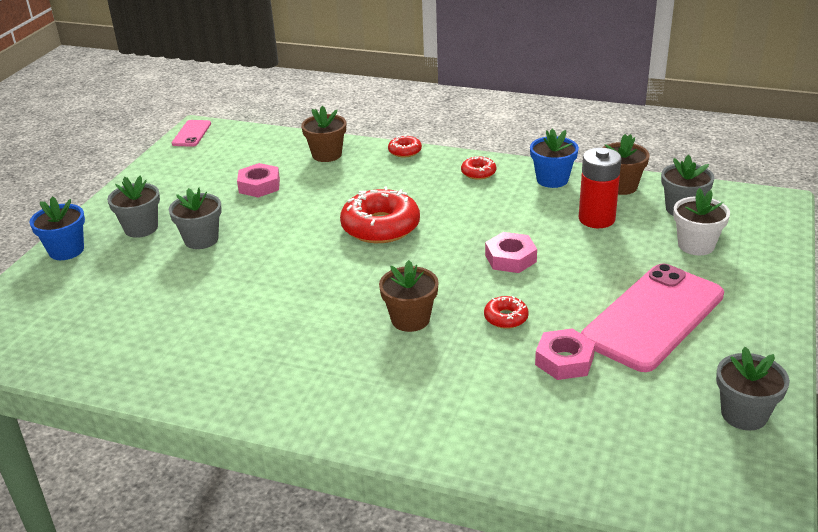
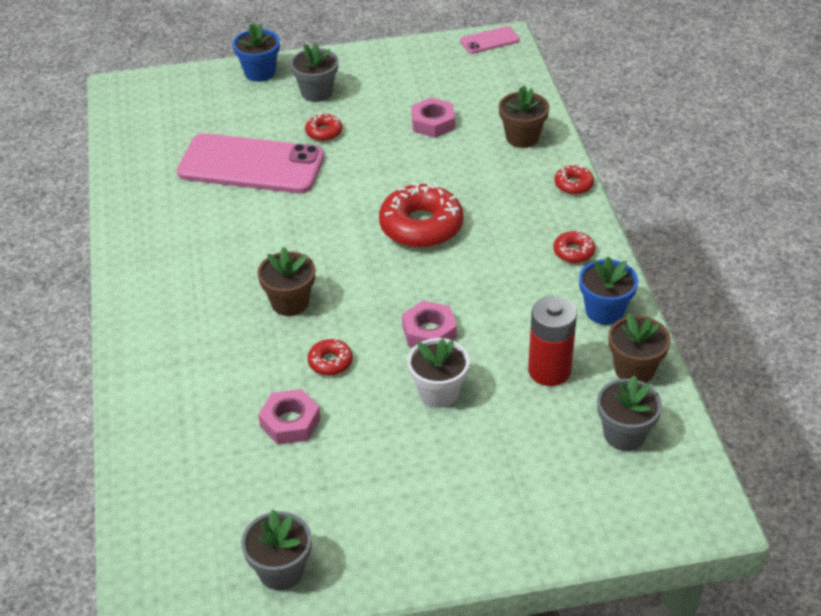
camera: 60 degrees right, 10 degrees up
grey flower pot [169,188,222,249] -> red donut [305,113,342,141]
pink phone [581,264,724,372] -> pink phone moved to [177,133,324,193]
white flower pot [673,188,730,255] -> white flower pot moved to [408,338,470,408]

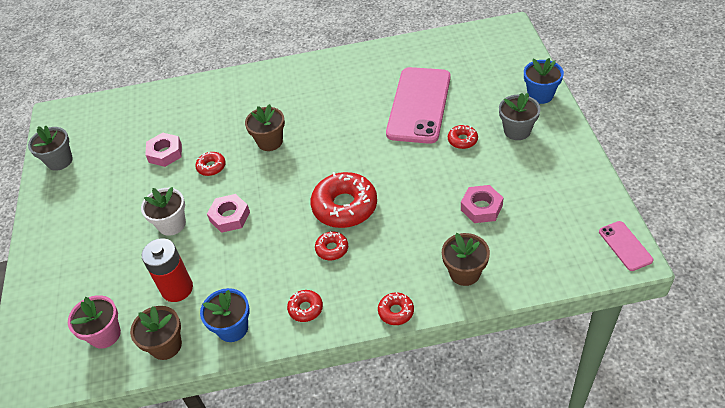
camera: 95 degrees right, 5 degrees up
grey flower pot [597,375,662,451] -> pink flower pot [68,295,121,349]
none -> red donut [315,232,348,260]

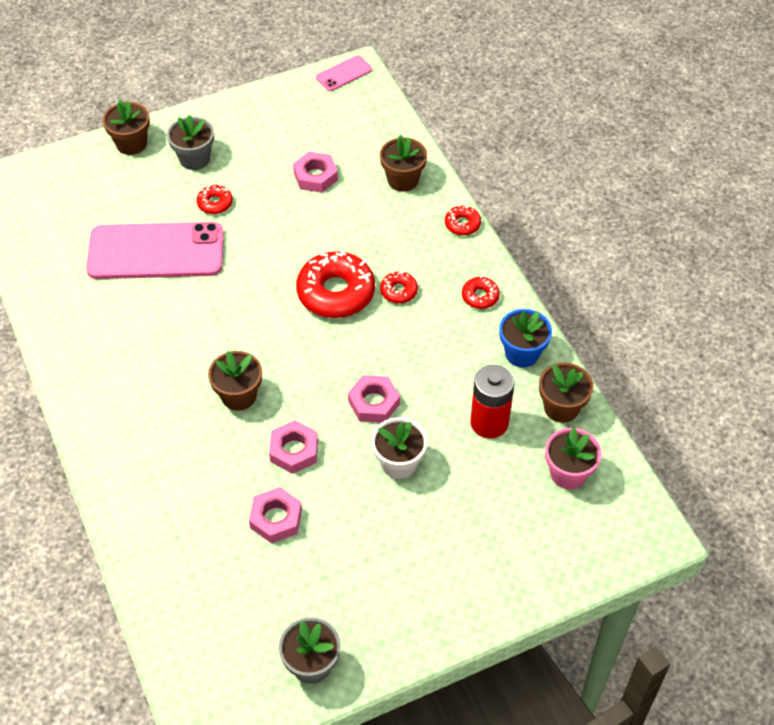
camera: 110 degrees left, 5 degrees up
red donut [195,152,226,176] -> pink nut [269,420,318,474]
blue flower pot [524,58,564,104] -> brown flower pot [103,99,150,155]

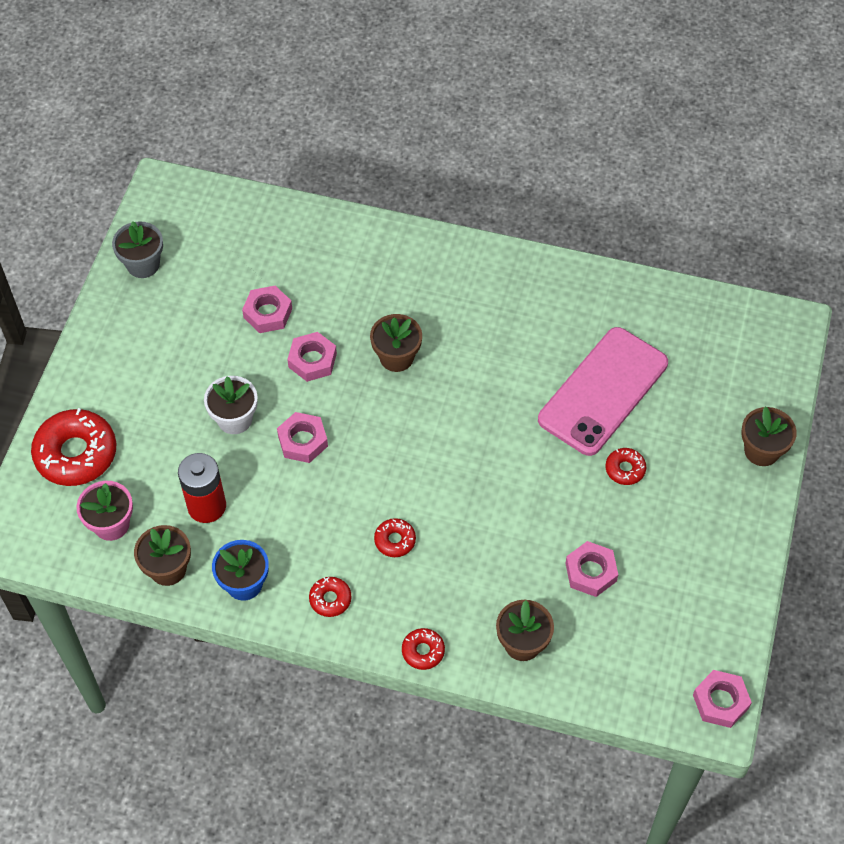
camera: 130 degrees right, 5 degrees up
grey flower pot [167,115,214,170] -> none
red donut [296,250,375,318] -> red donut moved to [31,408,117,486]
pink phone [316,55,372,91] -> pink nut [693,670,752,728]

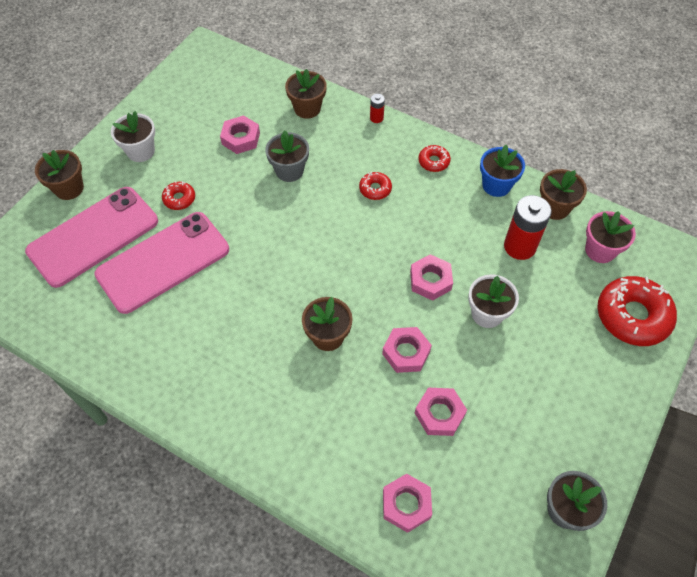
camera: 165 degrees left, 0 degrees up
red donut [402,628,445,670] -> red battery [370,94,385,123]
pink nut [693,670,752,728] -> pink nut moved to [383,474,432,533]
none -> pink phone [25,187,158,288]
none -> white flower pot [111,111,155,162]
none -> grey flower pot [265,130,309,182]

